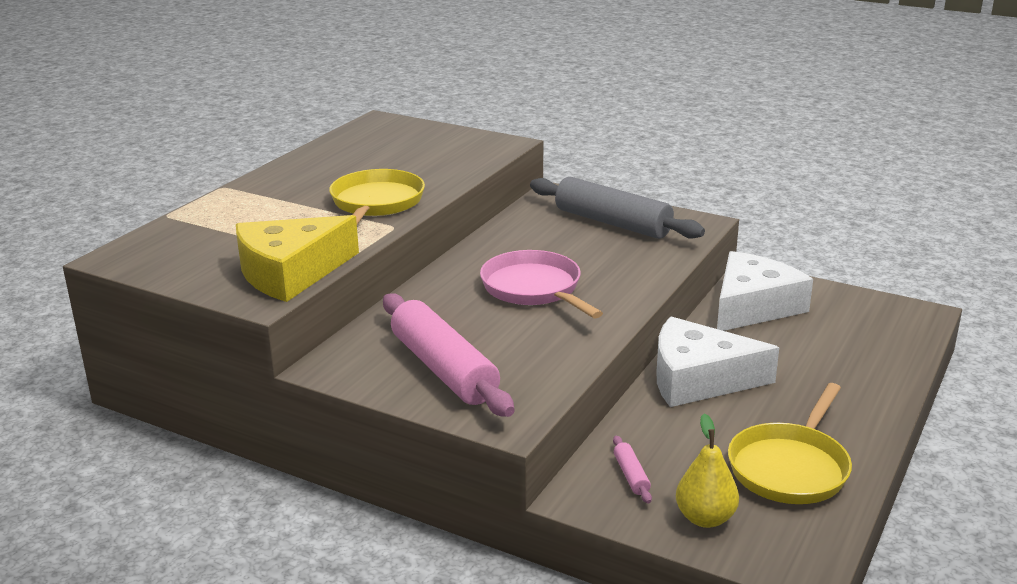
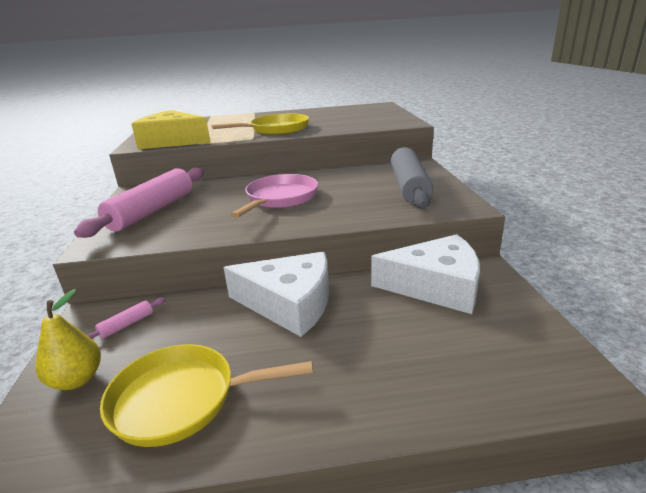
camera: 55 degrees right, 0 degrees up
white cheese [657,316,779,407] -> white cheese turned 135 degrees clockwise [223,252,329,337]

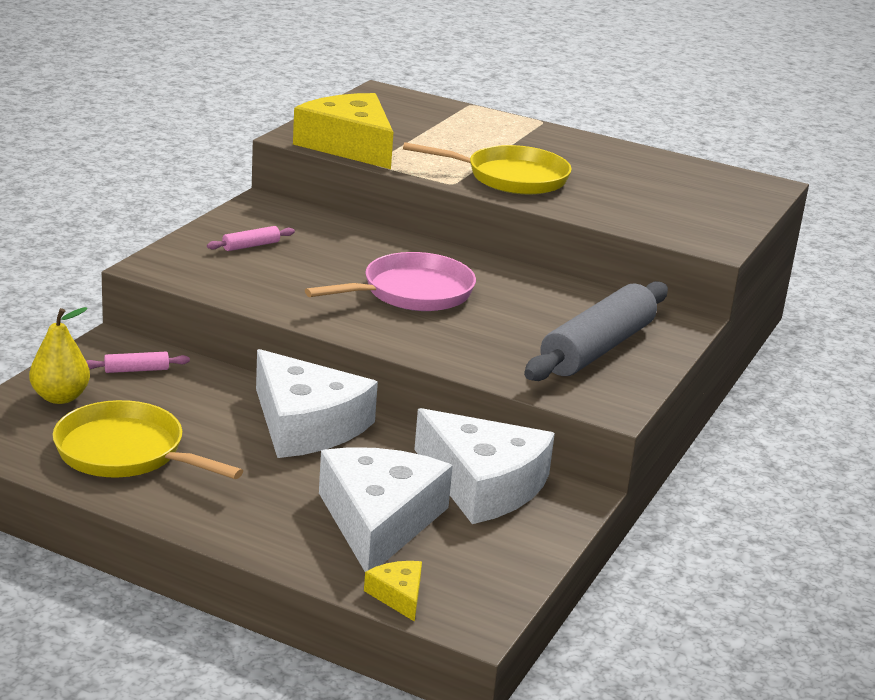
camera: 30 degrees right, 0 degrees up
pink rolling pin [74,167,204,238] -> pink rolling pin [207,226,295,251], size x0.40
none -> white cheese [319,447,453,572]
none -> yellow cheese [364,561,422,622]

